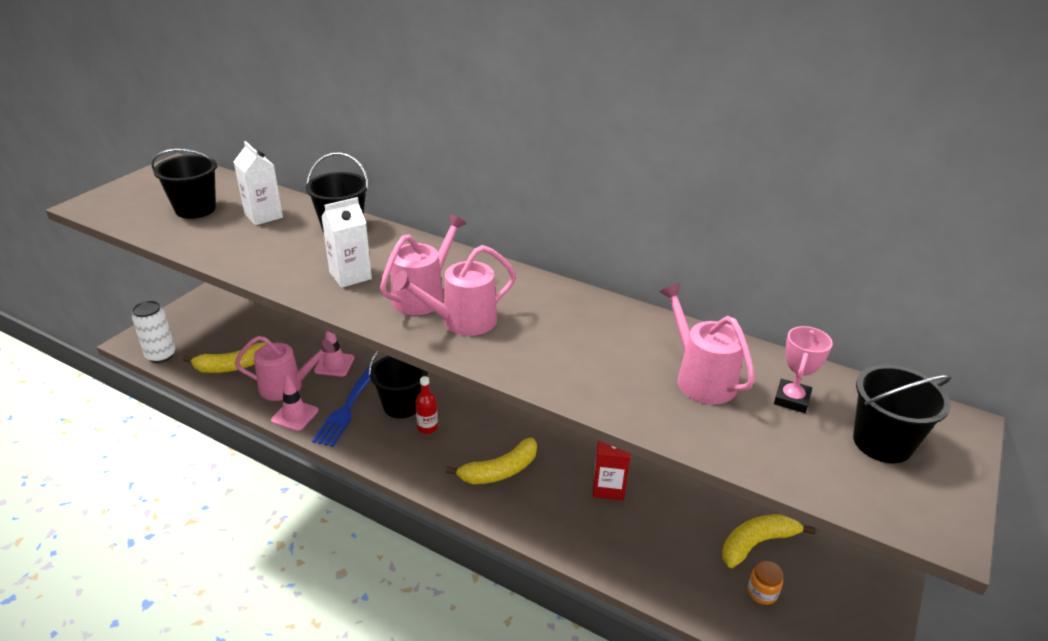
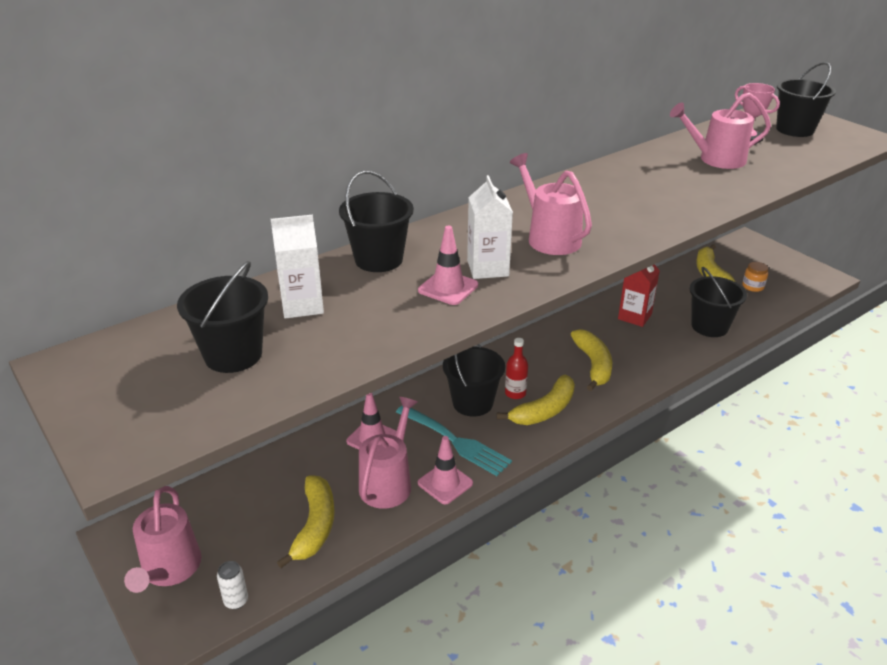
camera: 65 degrees left, 0 degrees up
white can [132,301,175,363] -> white can [217,561,248,609], size x0.56
blue fork [312,365,373,447] -> turquoise fork [396,406,512,476]
pink watering can [393,245,516,336] -> pink watering can moved to [124,486,201,593]
none -> pink traffic cone [418,226,478,305]
none -> yellow banana [497,375,575,425]
none -> black bucket [690,267,747,337]

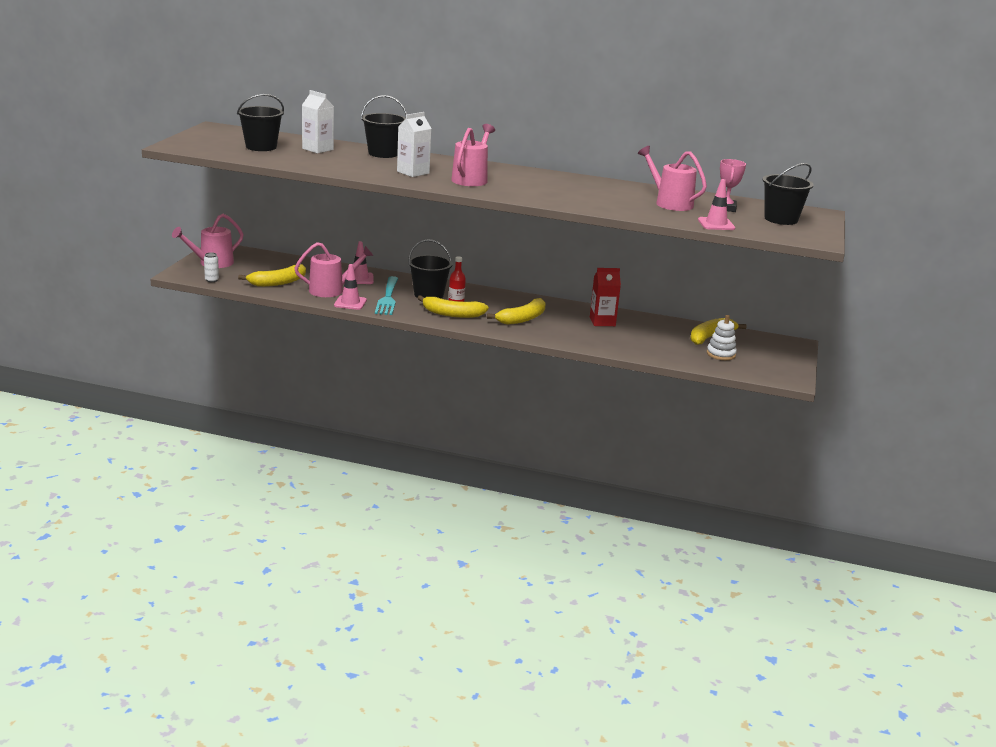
camera: 50 degrees right, 10 degrees down
pink traffic cone [418,226,478,305] -> pink traffic cone moved to [698,179,735,230]
black bucket [690,267,747,337] -> none
orange jar [742,262,768,292] -> white stacking toy [707,315,737,360]

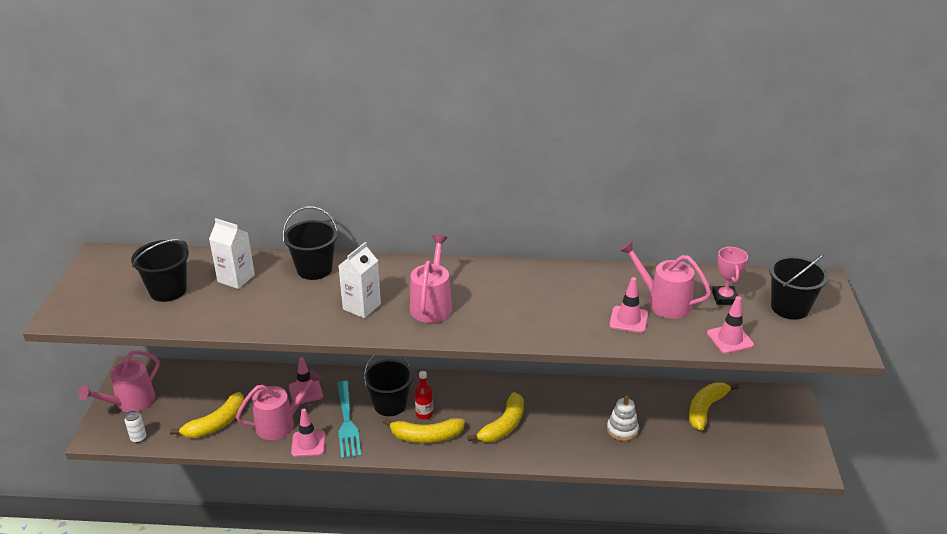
camera: 10 degrees left, 10 degrees up
red carton [590,268,621,326] -> none
white stacking toy [707,315,737,360] -> white stacking toy moved to [607,396,639,441]
none -> pink traffic cone [609,277,648,333]

